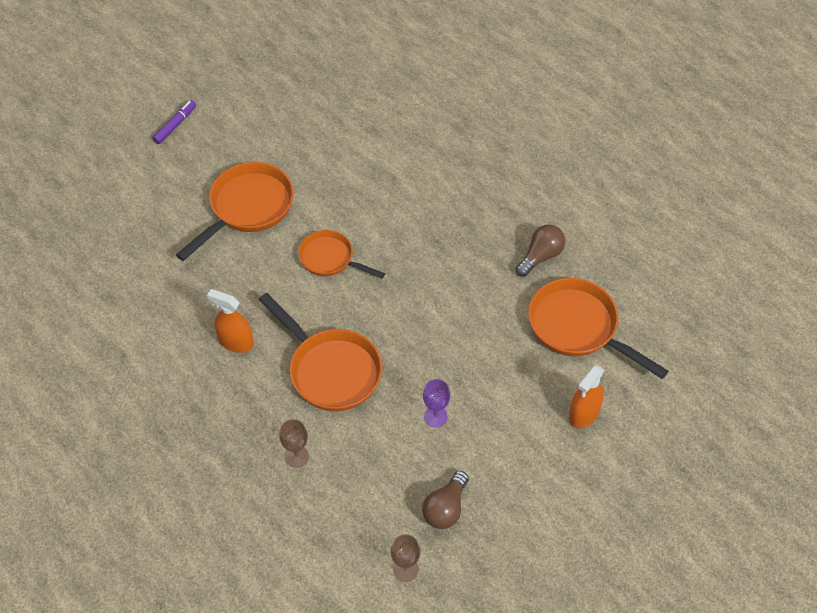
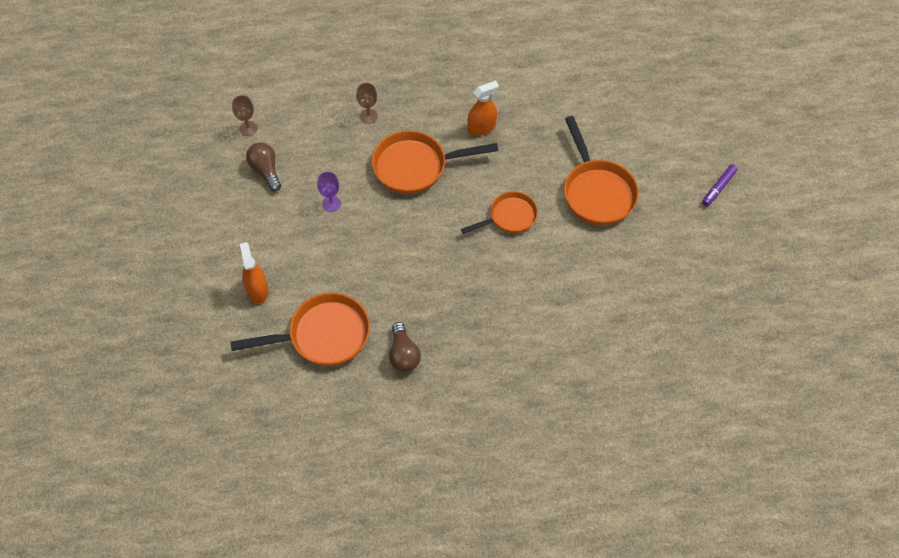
camera: 125 degrees right, 5 degrees up
purple marker [152,100,196,144] -> purple marker turned 60 degrees clockwise [702,165,738,207]

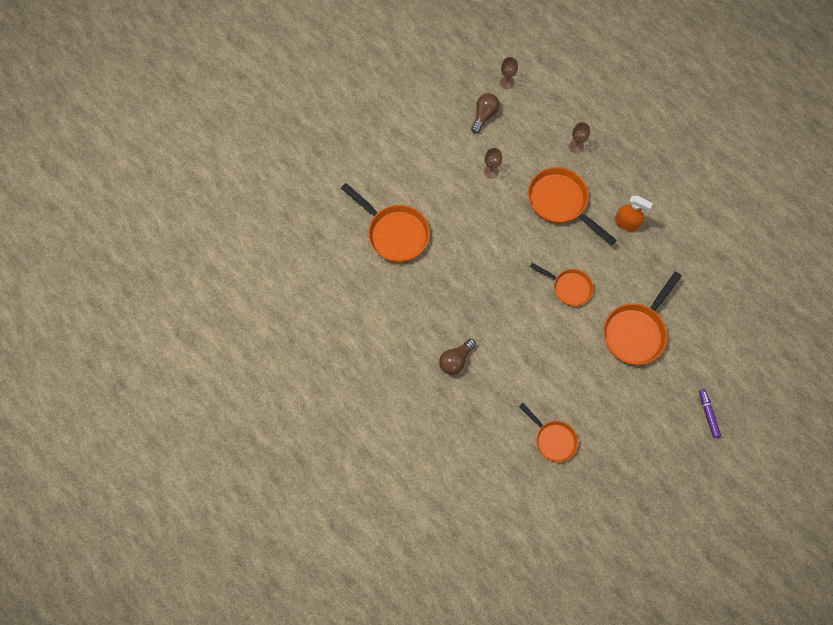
camera: 55 degrees right, 10 degrees up
orange spray bottle [240,242,269,304] -> none
purple goblet [317,172,341,212] -> brown goblet [484,148,502,178]
brown light bulb [389,322,421,372] -> brown light bulb moved to [439,339,476,375]
purple marker [702,165,738,207] -> purple marker turned 75 degrees clockwise [699,389,721,438]
none -> orange pan [519,403,578,462]

